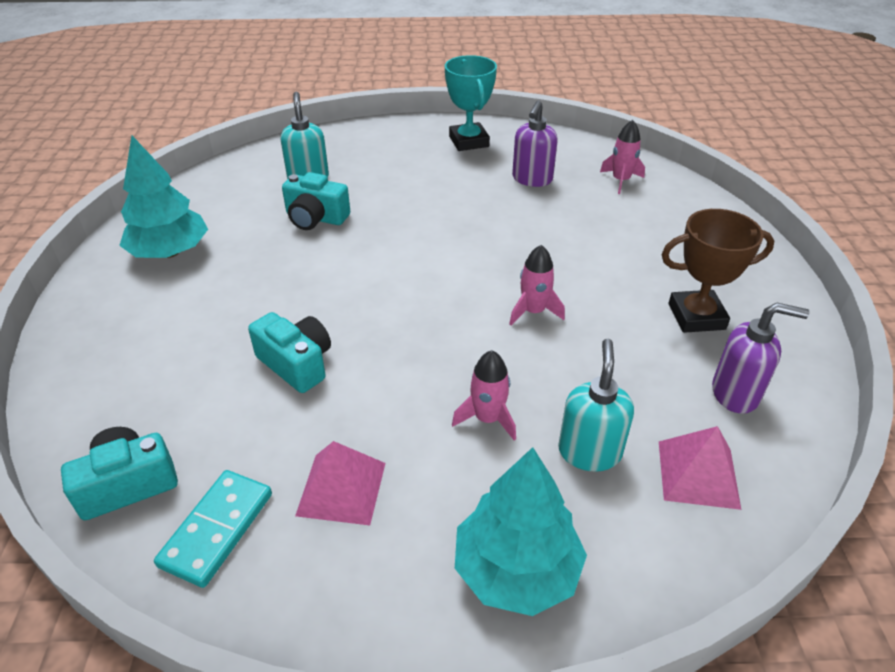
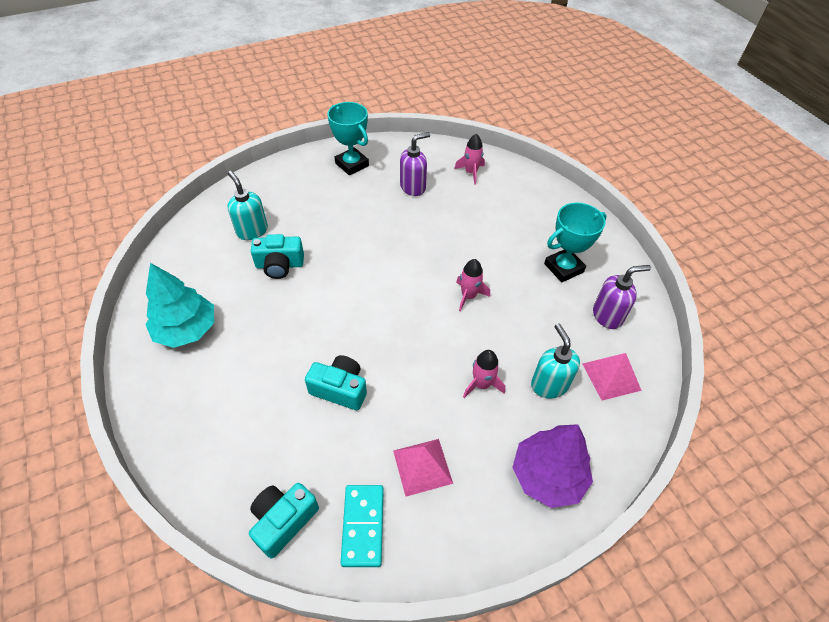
camera: 25 degrees left, 10 degrees up
turquoise tree [455,447,587,616] -> purple tree [512,424,593,508]
purple soap dispenser [512,100,558,187] -> purple soap dispenser turned 120 degrees counterclockwise [400,132,430,196]
brown trophy [662,209,775,333] -> turquoise trophy [544,203,607,282]

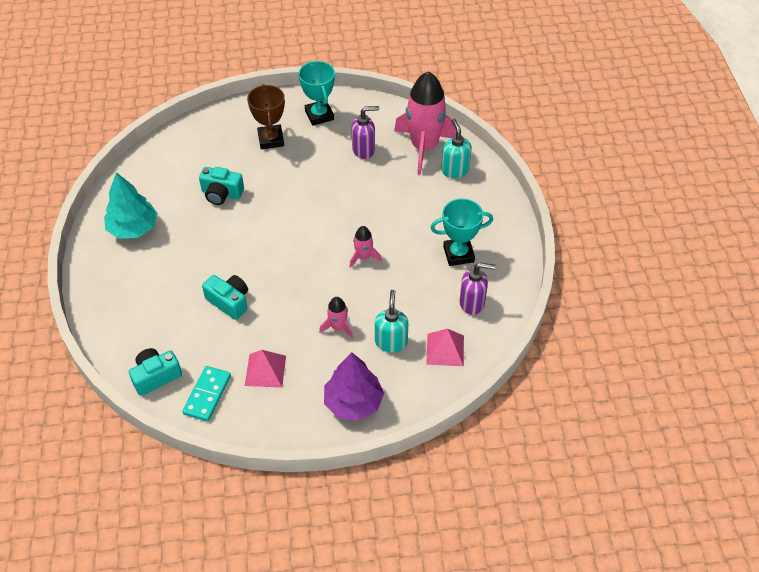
camera: 20 degrees right, 0 degrees up
turquoise soap dispenser [228,171,268,240] -> turquoise soap dispenser moved to [441,119,472,178]
pink rocket [454,134,485,185] -> pink rocket [394,71,456,175], size x2.22
none -> brown trophy [247,84,285,149]

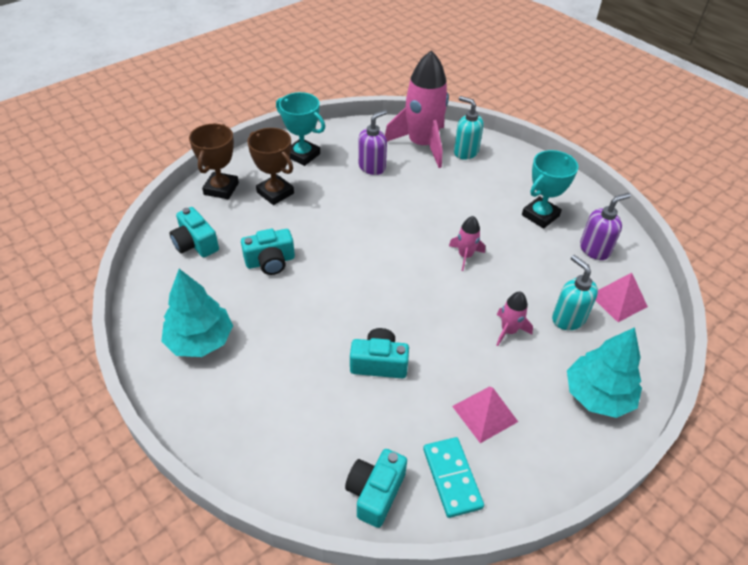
camera: 35 degrees left, 5 degrees down
purple tree [324,352,384,421] -> turquoise tree [567,327,642,418]
none -> turquoise camera [170,207,219,257]
none -> brown trophy [189,124,239,199]

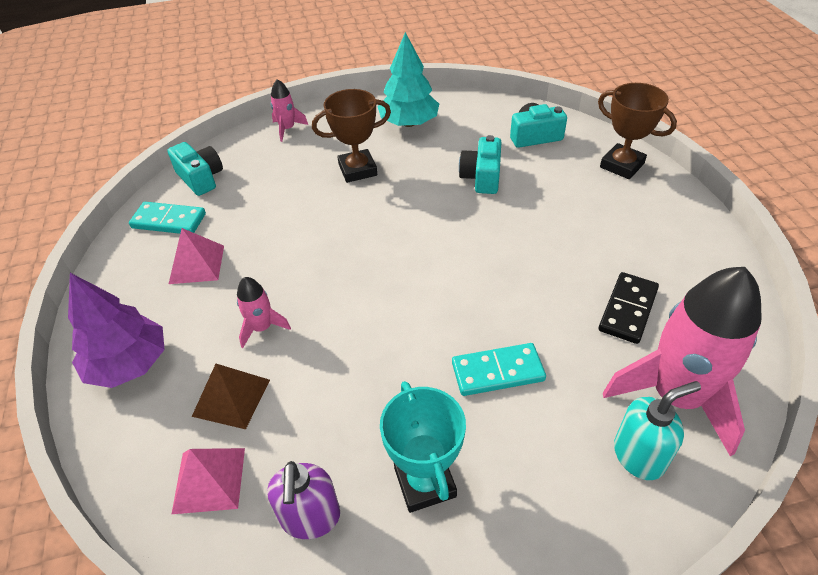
camera: 120 degrees right, 0 degrees up
brown trophy [247,128,294,205] -> brown trophy moved to [312,89,391,183]
turquoise trophy [276,92,325,166] -> none
turquoise camera [350,328,409,378] -> none
purple soap dispenser [358,110,387,175] -> black domino [599,272,659,344]
pink rocket [449,216,485,271] -> pink rocket moved to [270,79,308,142]
turquoise soap dispenser [552,255,598,330] -> brown pyramid [192,364,270,429]
turquoise tree [567,327,642,418] -> purple tree [68,273,165,388]
none -> turquoise domino [452,343,546,396]

